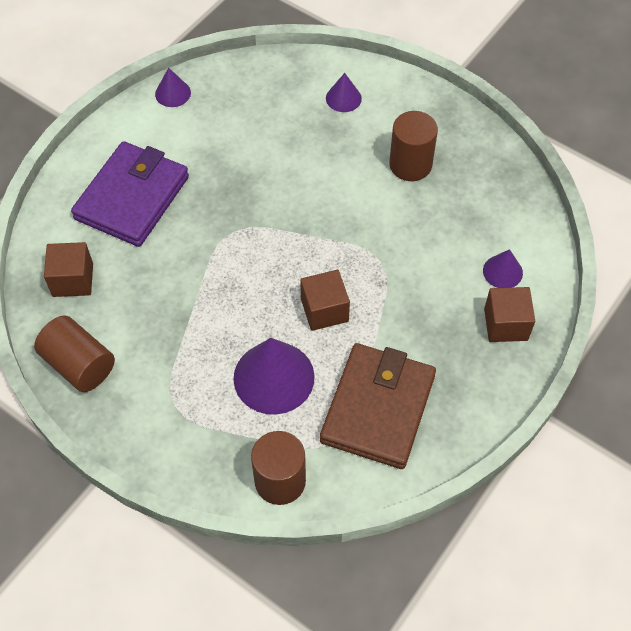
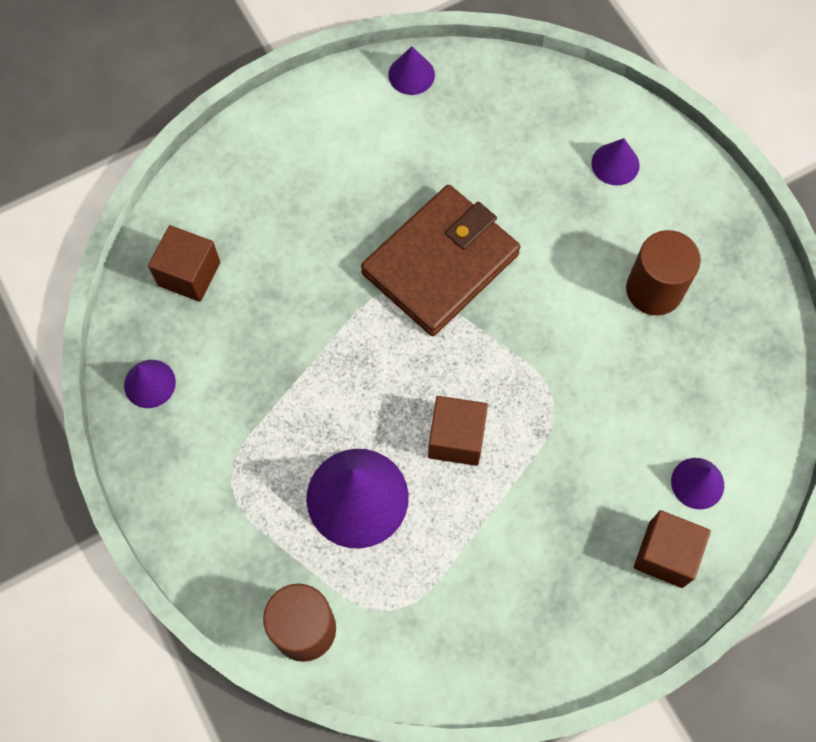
camera: 25 degrees right, 10 degrees up
brown cylinder [34,316,115,392] -> purple cone [124,360,176,408]
purple wallet [71,141,189,247] -> none
brown wallet [320,343,436,469] -> brown wallet moved to [361,185,520,336]

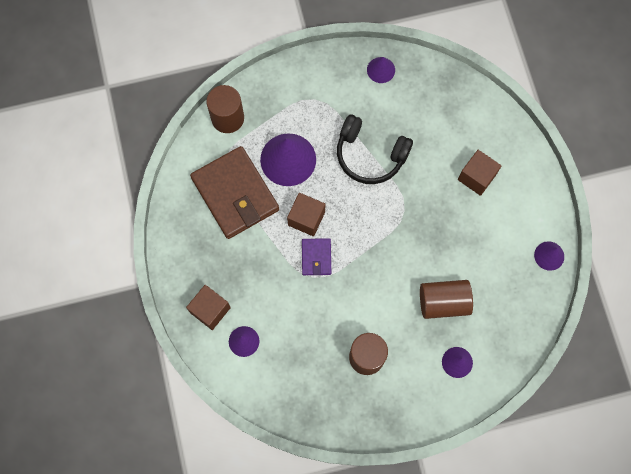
camera: 105 degrees right, 5 degrees up
brown cube [148,225,220,302] -> brown cube moved to [458,150,501,196]
brown wallet [361,185,520,336] -> brown wallet moved to [190,146,279,239]
none -> purple wallet [302,238,331,275]
none -> black headphones [337,114,413,184]
none -> brown cylinder [420,280,473,319]

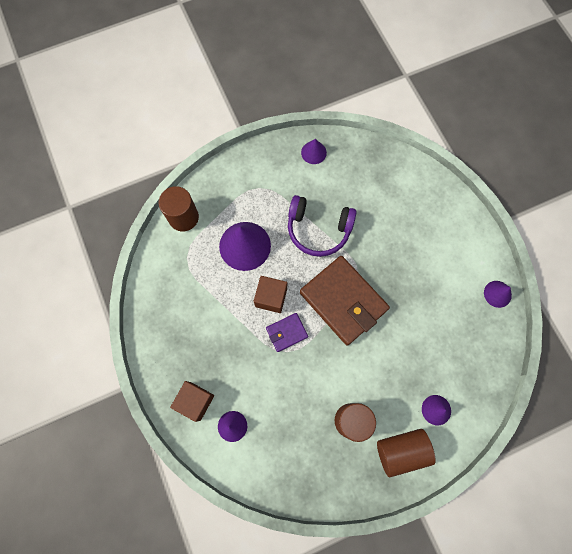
camera: 10 degrees left, 0 degrees up
brown wallet [190,146,279,239] -> brown wallet moved to [300,256,390,346]
purple wallet [302,238,331,275] -> purple wallet turned 75 degrees clockwise [266,313,308,352]
black headphones [337,114,413,184] -> purple headphones [288,195,357,257]
brown cylinder [420,280,473,319] -> brown cylinder moved to [377,429,436,477]
brown cube [458,150,501,196] -> none

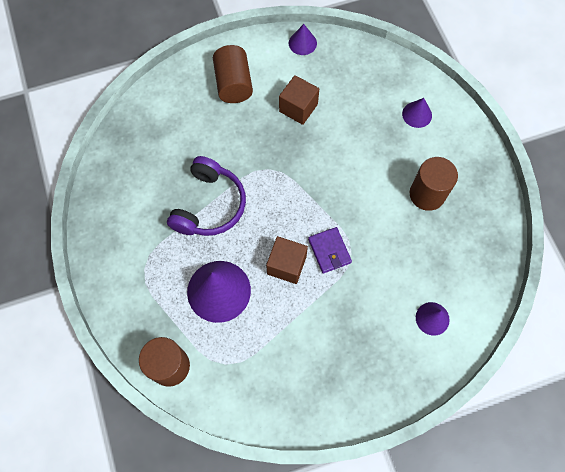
camera: 85 degrees left, 5 degrees down
brown cube [170,381,214,422] -> brown cube moved to [279,75,319,125]
brown wallet [300,256,390,346] -> none
purple cone [301,139,327,164] -> none
brown cylinder [377,429,436,477] -> brown cylinder moved to [213,45,253,103]

